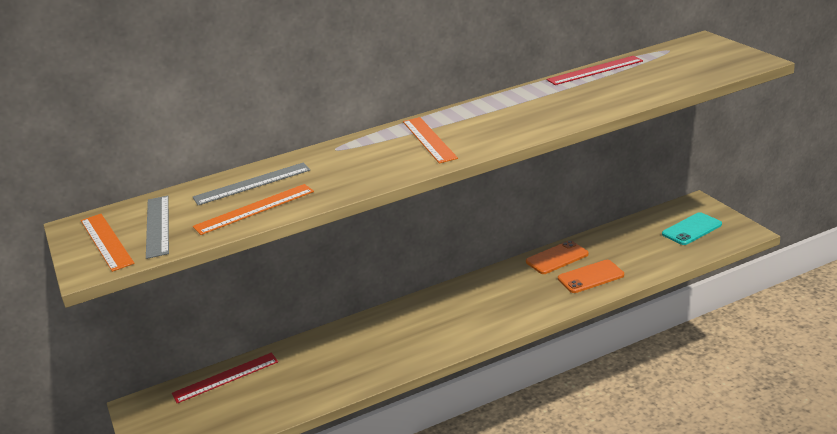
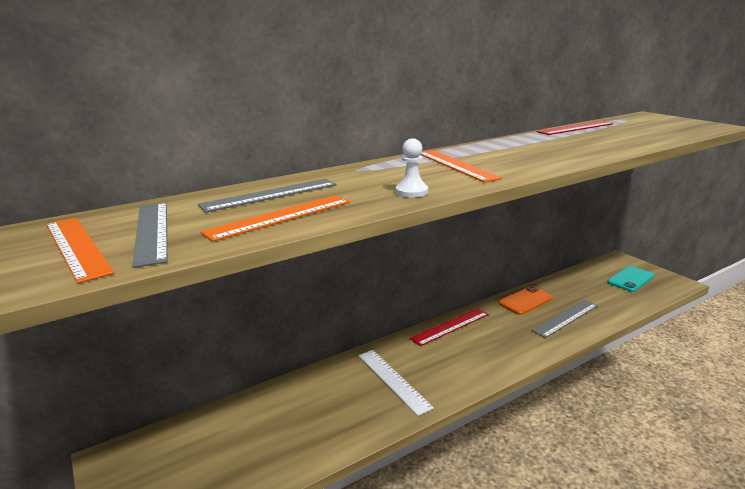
camera: 10 degrees left, 5 degrees down
red ruler [172,352,278,403] -> red ruler moved to [410,308,489,346]
orange phone [558,260,624,293] -> grey ruler [532,300,598,338]
none -> white ruler [358,350,434,416]
none -> white pawn [396,138,428,197]

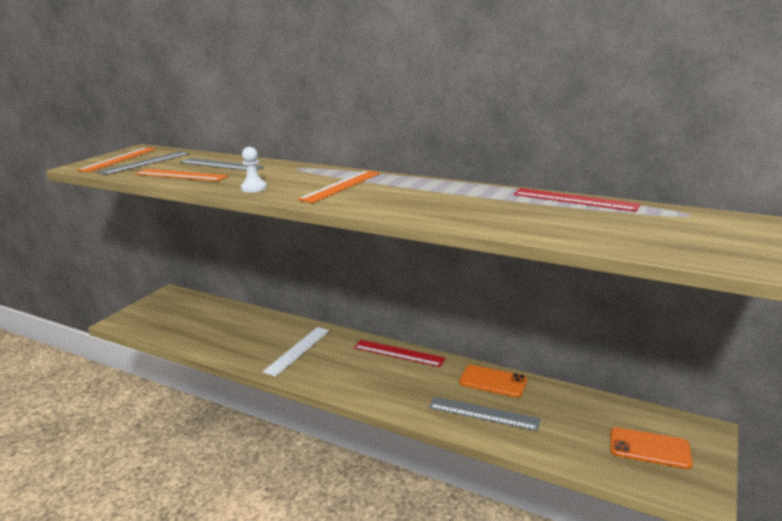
camera: 60 degrees right, 0 degrees up
turquoise phone [607,266,654,292] -> orange phone [610,427,693,469]

